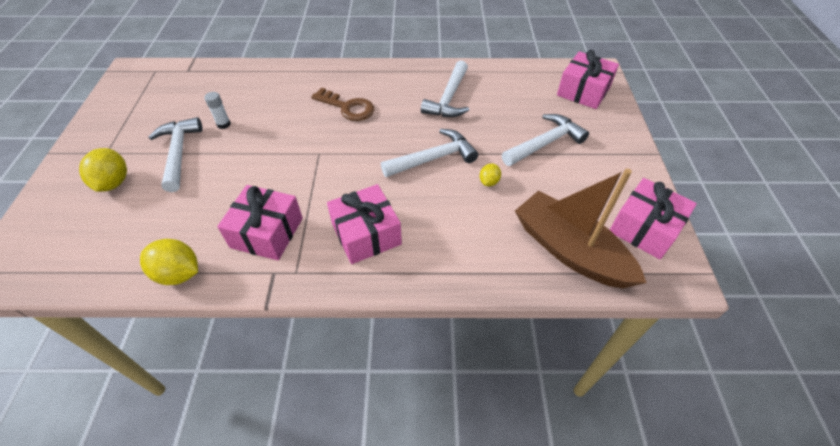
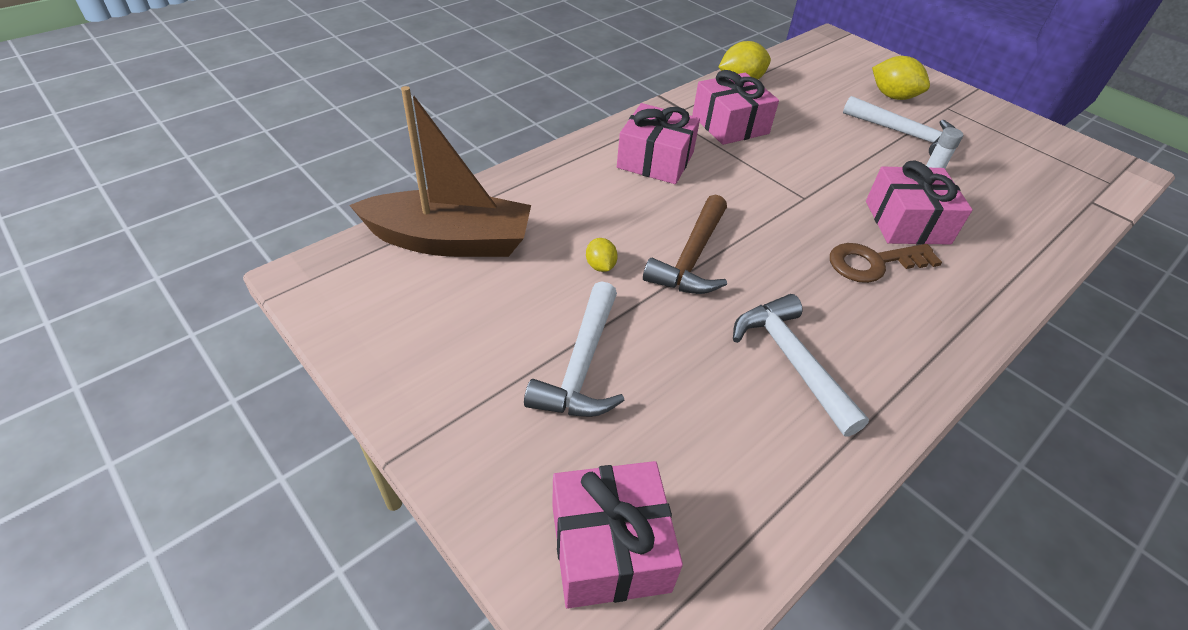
camera: 135 degrees right, 5 degrees down
white hammer [381,129,478,177] -> brown hammer [643,195,727,294]
pink gift [610,178,697,259] -> pink gift moved to [866,161,973,245]

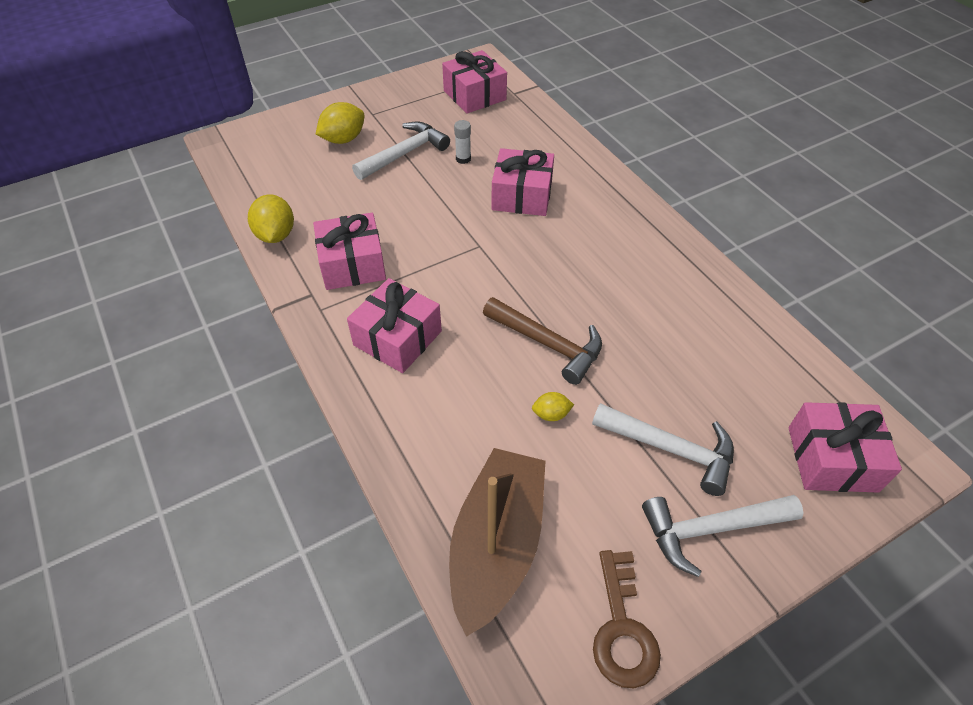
camera: 75 degrees left, 5 degrees up
white hammer [733,294,869,437] -> white hammer moved to [642,495,804,577]
brown key [830,243,942,283] -> brown key moved to [593,550,661,688]
none -> pink gift [442,50,507,114]

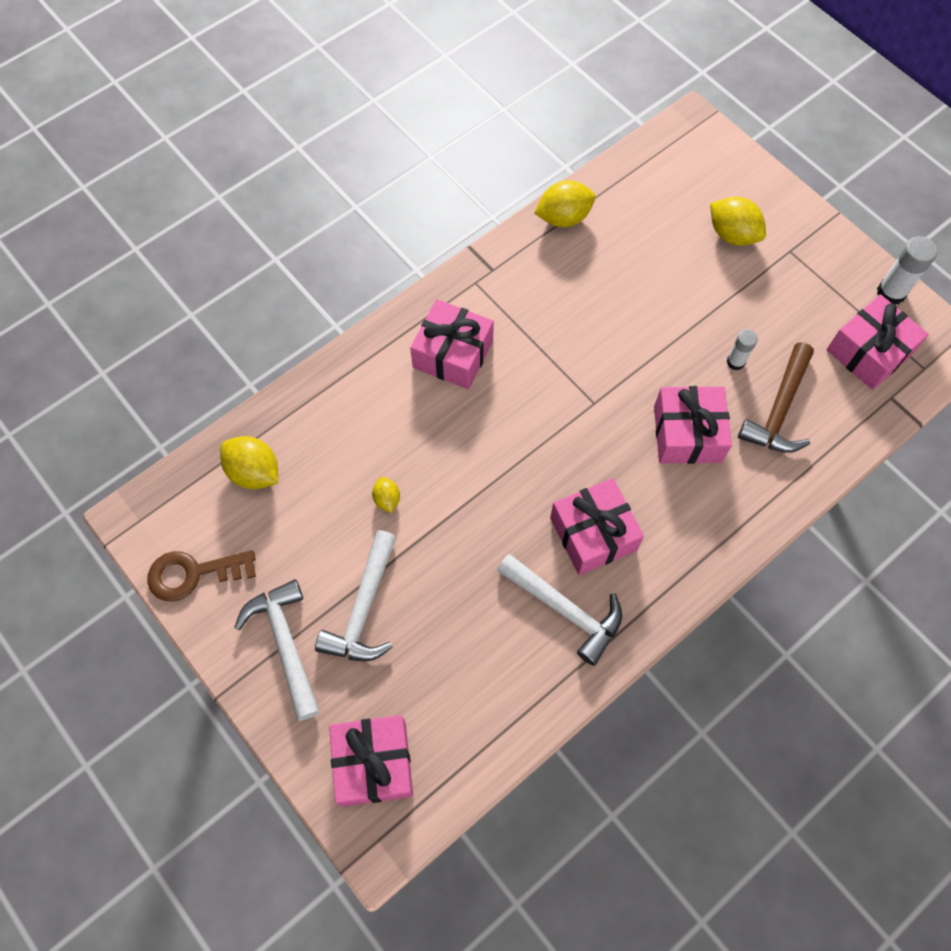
camera: 80 degrees right, 15 degrees up
pink gift [313,213,386,290] -> pink gift moved to [550,478,644,575]
white hammer [352,122,450,180] -> white hammer moved to [497,554,622,666]
brown boat [449,448,545,637] -> yellow lemon [220,436,278,489]
brown hammer [483,297,602,385] -> brown hammer moved to [738,343,814,453]
none -> white glue stick [877,236,938,304]

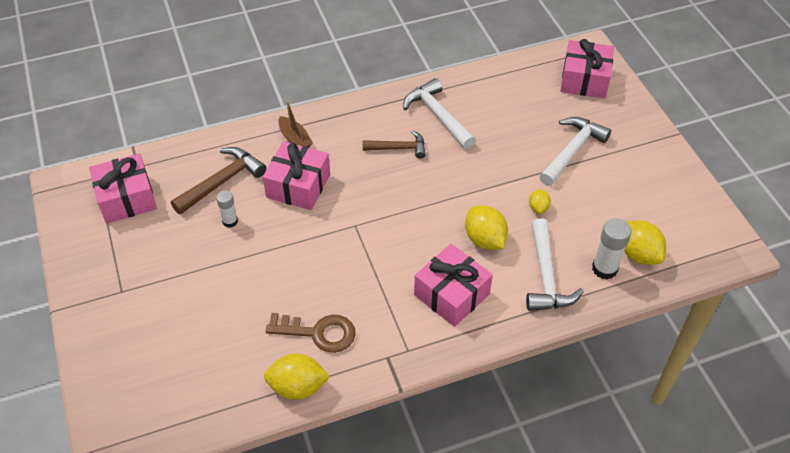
camera: 160 degrees left, 15 degrees down
brown key [147,550,256,602] -> brown key moved to [266,313,356,353]
white hammer [234,579,320,721] -> white hammer moved to [526,219,584,311]
pink gift [550,478,644,575] -> brown hammer [363,130,426,159]
yellow lemon [710,197,766,246] -> yellow lemon moved to [465,205,508,250]
white glue stick [877,236,938,304] -> white glue stick moved to [592,218,632,280]
none -> brown boat [278,101,313,147]

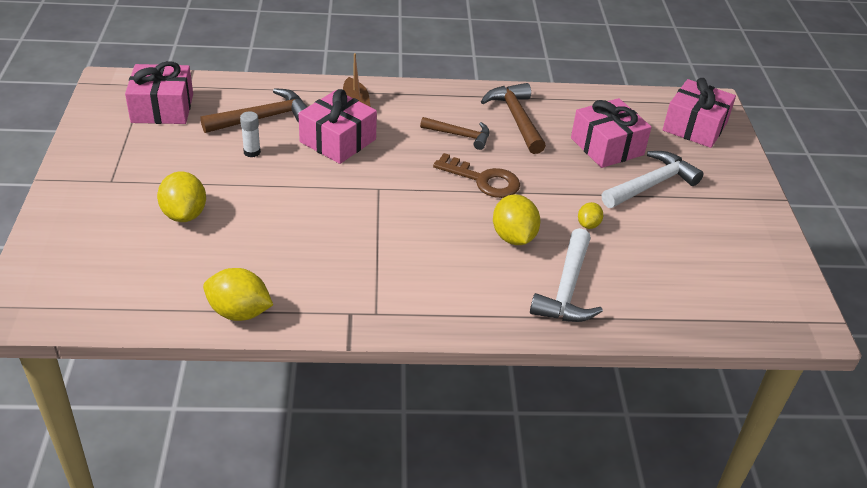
camera: 15 degrees right, 10 degrees down
brown key [266,313,356,353] -> brown key moved to [433,153,520,198]
white hammer [403,78,476,149] -> brown hammer [481,83,546,154]
pink gift [414,244,493,327] -> pink gift moved to [571,98,652,168]
white glue stick [592,218,632,280] -> none
yellow lemon [624,220,666,265] -> yellow lemon moved to [157,172,206,222]

